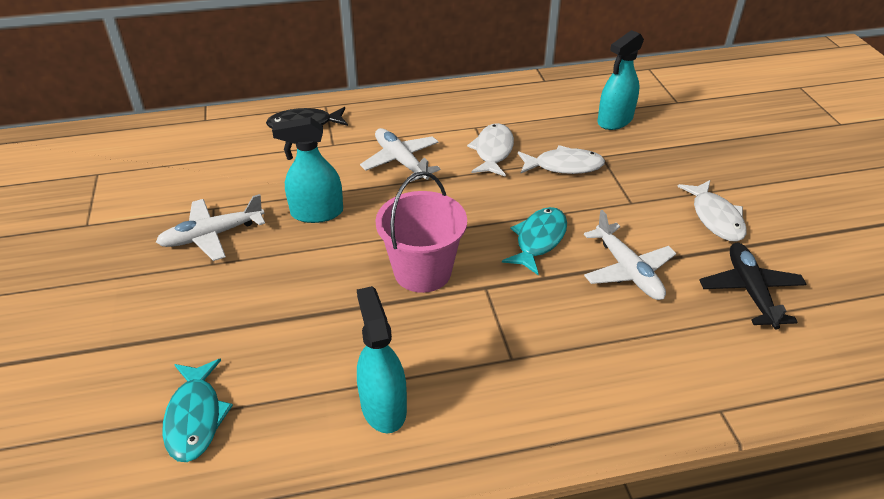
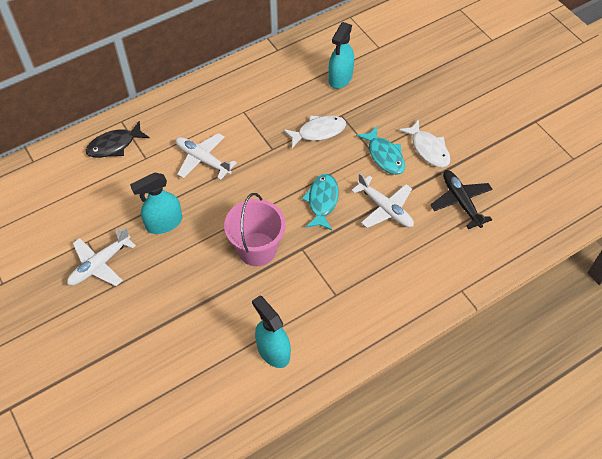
camera: 20 degrees left, 15 degrees up
turquoise fish [162,359,233,462] -> turquoise fish moved to [356,126,405,175]
white fish [467,123,514,177] -> none

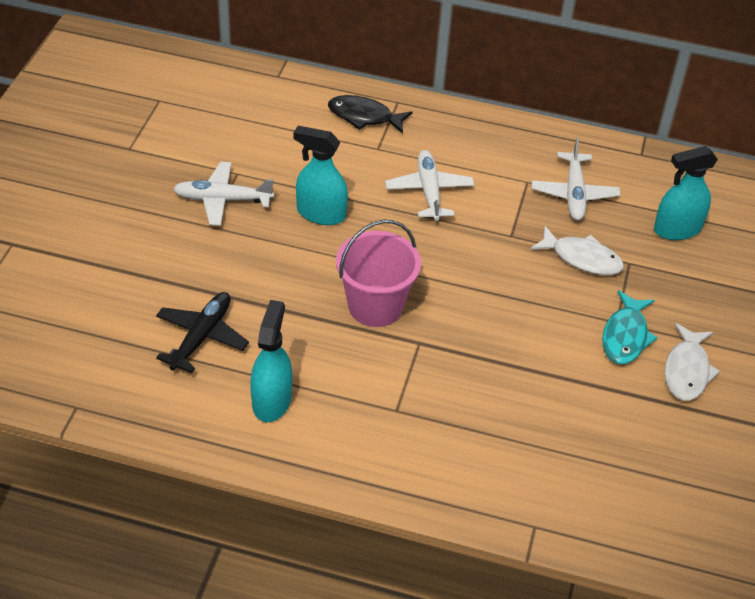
camera: 45 degrees right, 10 degrees down
turquoise fish [302,174,339,230] -> none
white plane [351,173,414,228] -> white plane moved to [532,137,620,220]
black plane [431,170,493,229] -> black plane moved to [156,292,249,373]

